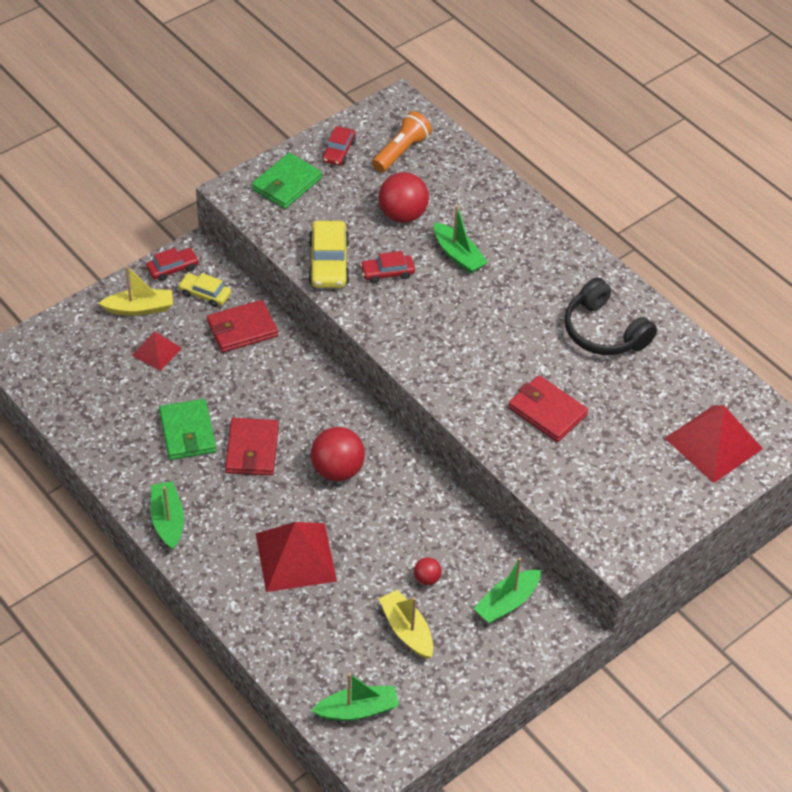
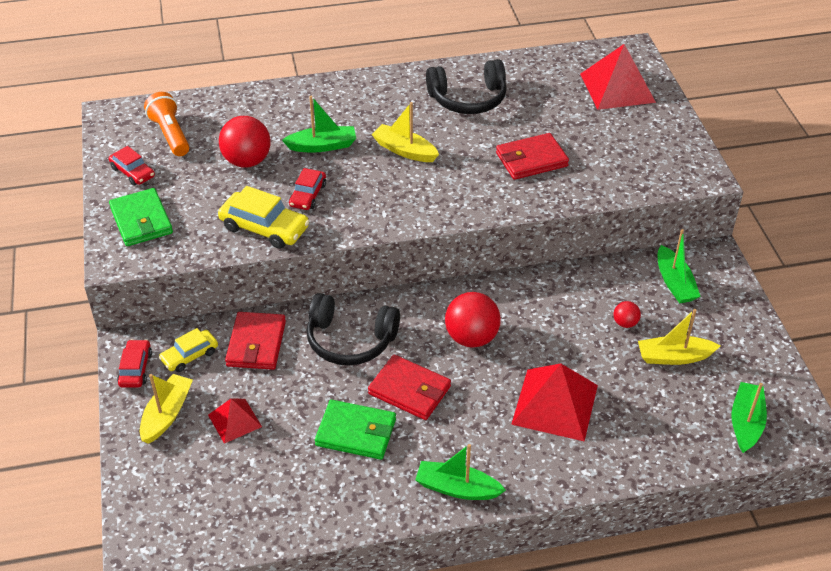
camera: 60 degrees left, 5 degrees down
none -> black headphones [307,293,400,366]
none -> yellow boat [371,102,439,162]

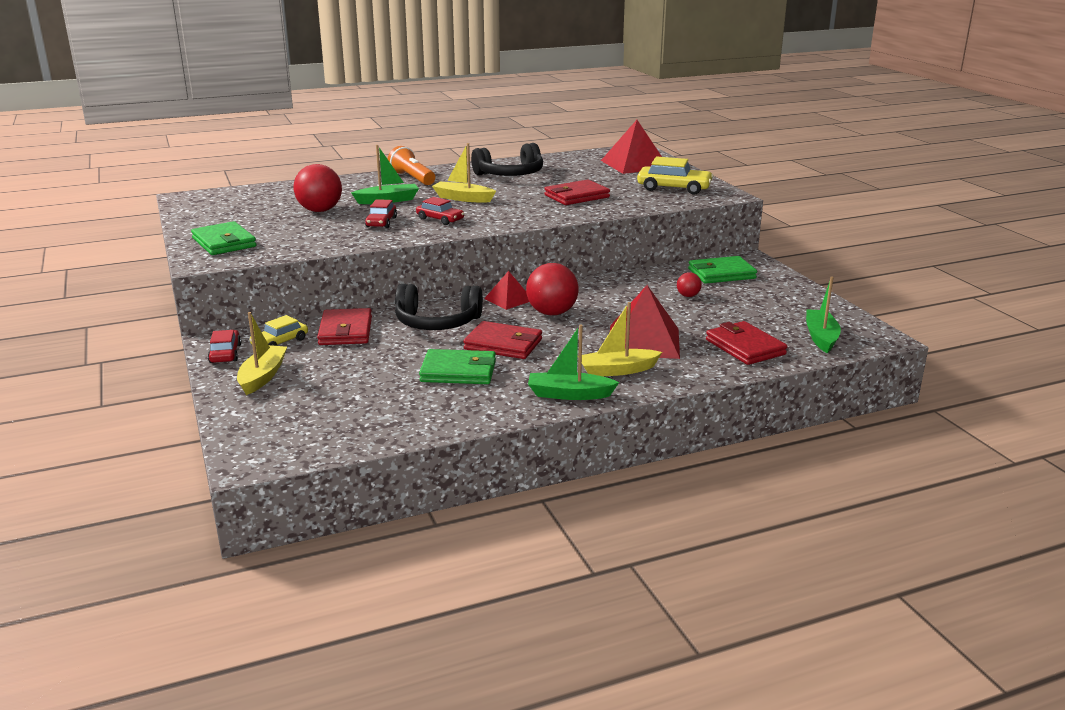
camera: 10 degrees left, 20 degrees down
red car [109,146,155,186] -> red car moved to [416,197,464,225]
orange flashlight [144,92,189,156] -> orange flashlight moved to [388,146,435,185]
red pyramid [208,399,262,444] -> red pyramid moved to [484,271,529,310]
yellow car [218,186,310,249] -> yellow car moved to [637,157,713,195]
yellow boat [638,309,720,365] -> yellow boat moved to [582,302,662,376]
green boat [658,229,701,303] -> green wallet [688,256,757,284]
none -> red wallet [706,321,787,365]

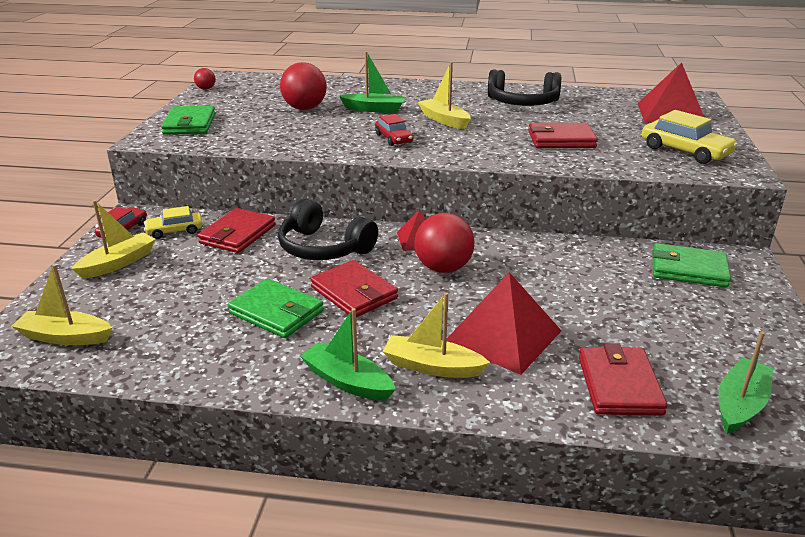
camera: 30 degrees right, 5 degrees up
red car [365,199,397,228] -> none
orange flashlight [388,146,435,185] -> none
red ball [677,272,702,297] -> red ball moved to [194,68,216,90]
none -> yellow boat [12,264,112,345]

